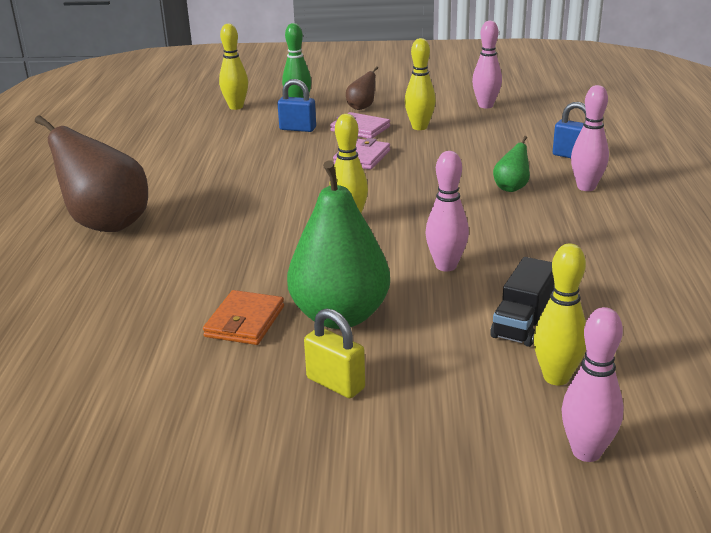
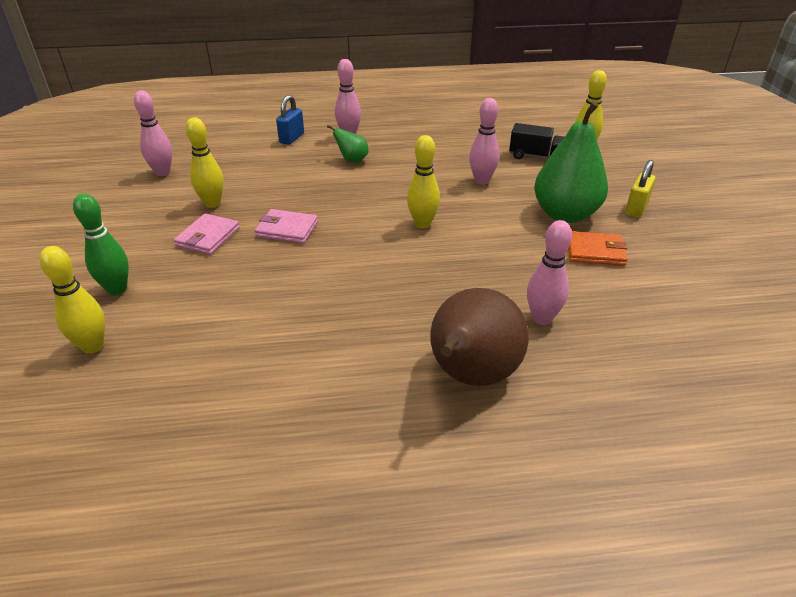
camera: 100 degrees left, 10 degrees up
blue padlock [278,79,316,132] -> none
brown pear [346,66,378,110] -> none
pink bowling pin [561,307,624,462] -> pink bowling pin moved to [527,220,572,325]

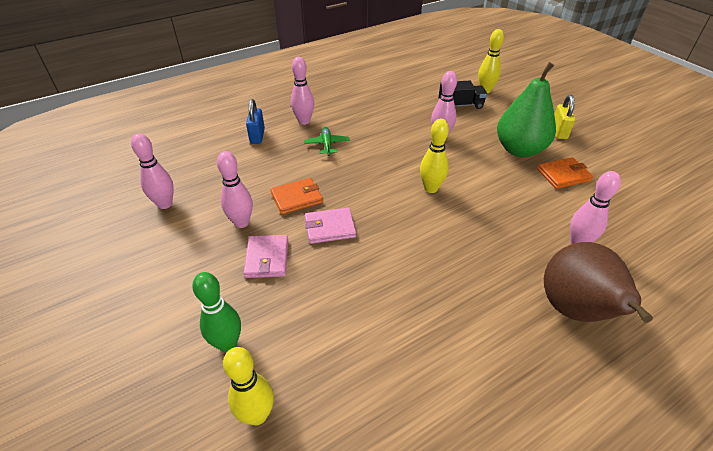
camera: 25 degrees left, 5 degrees up
yellow bowling pin [186,117,224,208] -> pink bowling pin [217,151,253,228]
green pear [327,125,369,163] -> green plane [304,127,350,156]
none -> orange wallet [271,178,323,214]

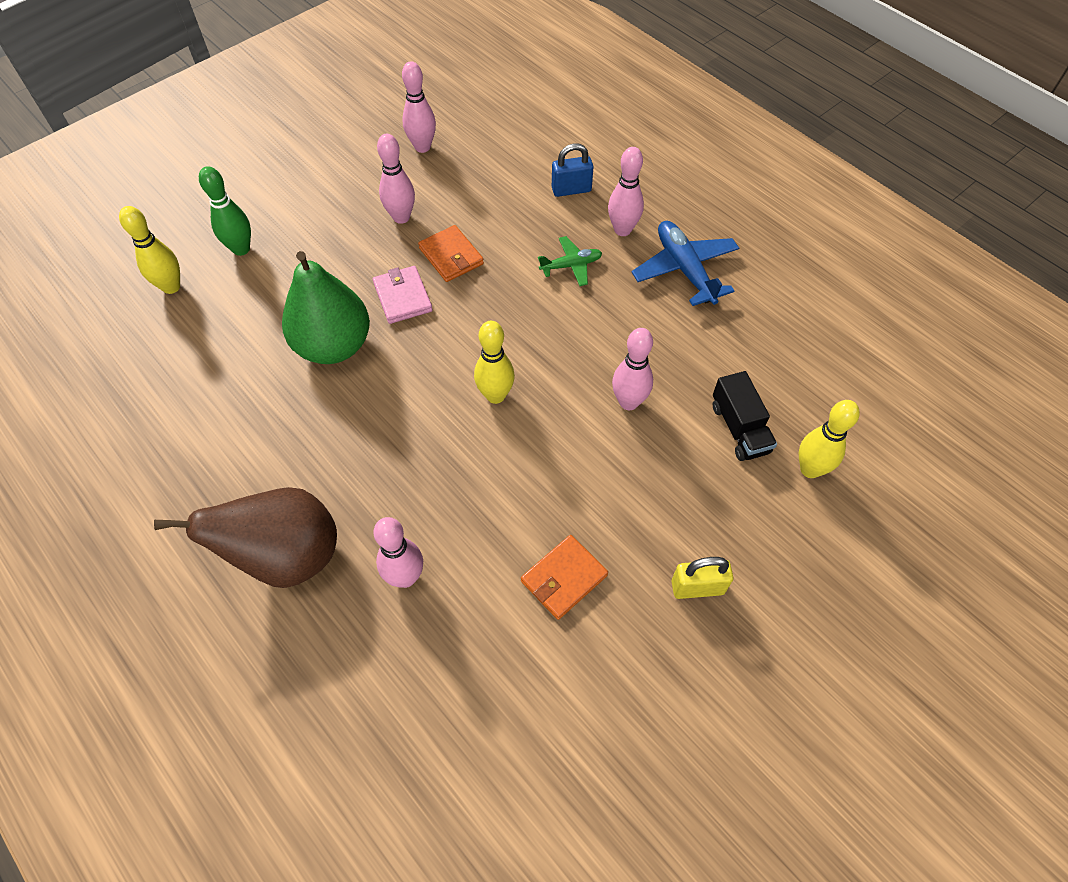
camera: 80 degrees right, 15 degrees up
pink wallet [244,235,288,278] -> none
green pear [497,62,556,157] -> green pear moved to [282,251,370,364]
orange wallet [537,157,593,189] -> orange wallet turned 75 degrees clockwise [521,535,608,620]
none -> blue plane [632,221,739,306]

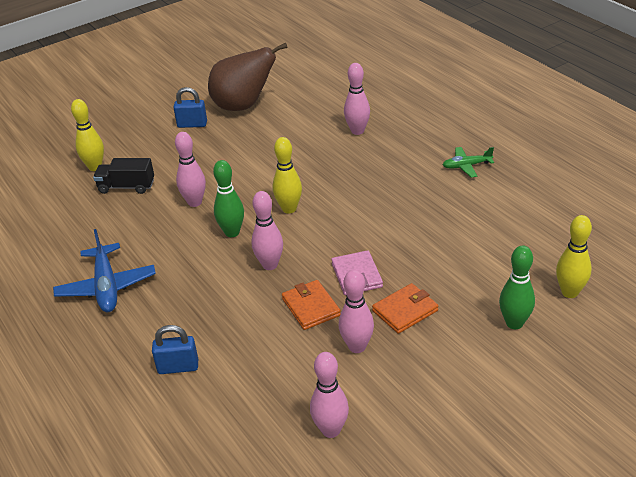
camera: 170 degrees left, 20 degrees down
brown pear [154,487,337,588] -> brown pear moved to [208,43,288,111]
green pear [282,251,370,364] -> none
orange wallet [521,535,608,620] -> orange wallet moved to [372,283,438,334]
green plane [538,236,602,286] -> green plane moved to [443,147,494,178]
pink bowling pin [608,147,644,236] -> pink bowling pin moved to [252,191,283,270]
yellow padlock [672,557,733,599] -> blue padlock [173,87,207,128]
black truck [713,371,777,461] -> black truck turned 75 degrees counterclockwise [93,158,154,194]
none -> green bowling pin [213,160,244,237]

